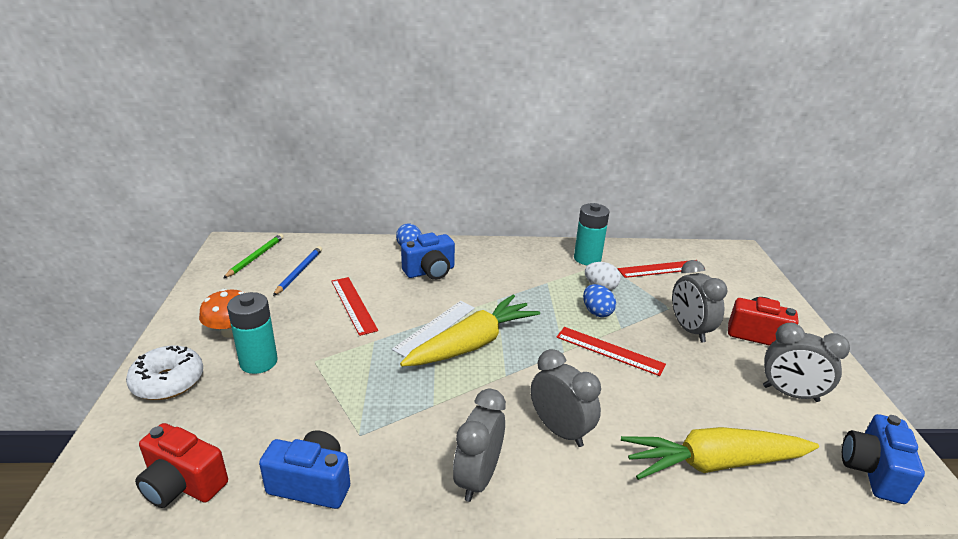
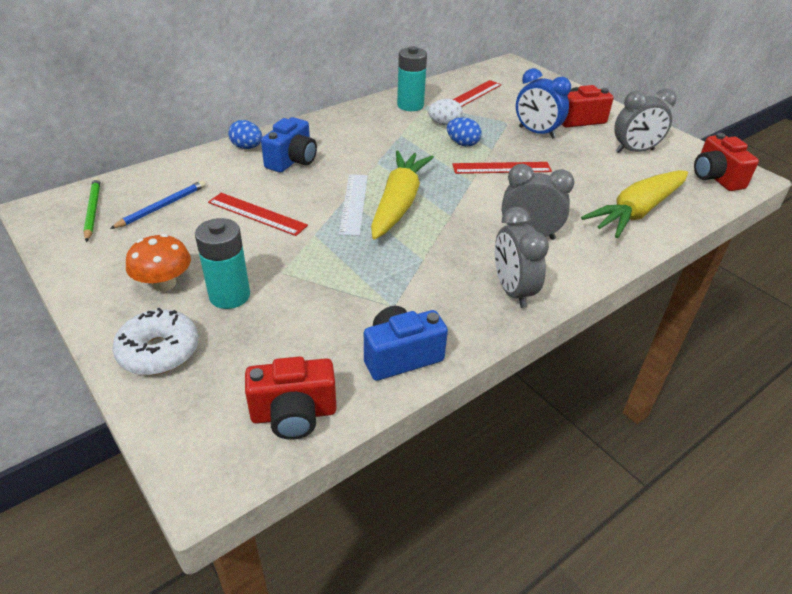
camera: 35 degrees left, 10 degrees up
blue pencil [273,246,322,296] -> blue pencil turned 60 degrees clockwise [110,180,206,229]
grey clock [672,260,727,342] -> blue clock [516,68,571,139]
blue camera [842,414,925,504] -> red camera [694,133,759,191]

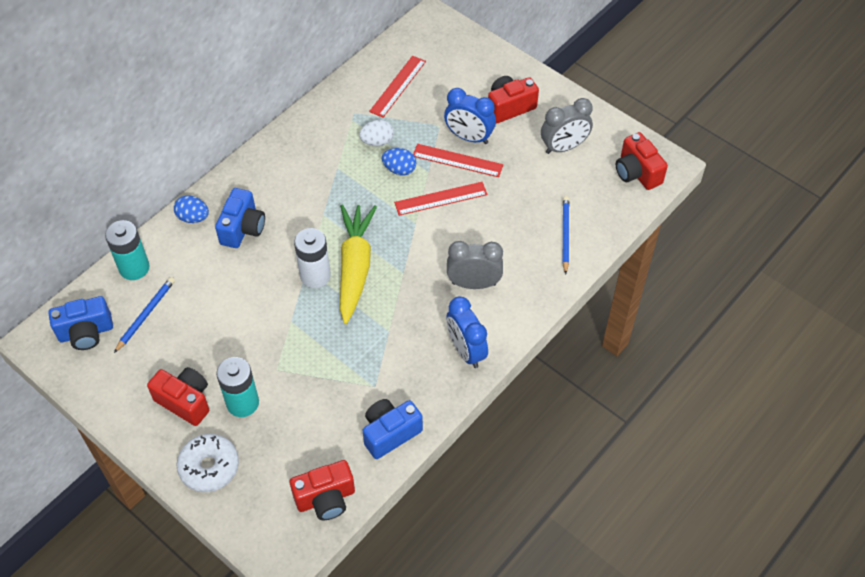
camera: 10 degrees left, 15 degrees up
green pencil [83,177,100,242] -> blue camera [48,296,113,350]
orange mushroom [126,234,191,291] -> red camera [147,367,209,426]
red ruler [208,193,308,236] -> red ruler moved to [413,144,503,177]
white ruler [339,174,368,236] -> white battery [294,228,331,288]
turquoise battery [397,46,427,111] -> turquoise battery moved to [105,220,150,280]
grey clock [495,207,549,308] -> blue clock [446,297,488,368]
yellow carrot [581,170,688,238] -> blue pencil [562,196,569,275]

